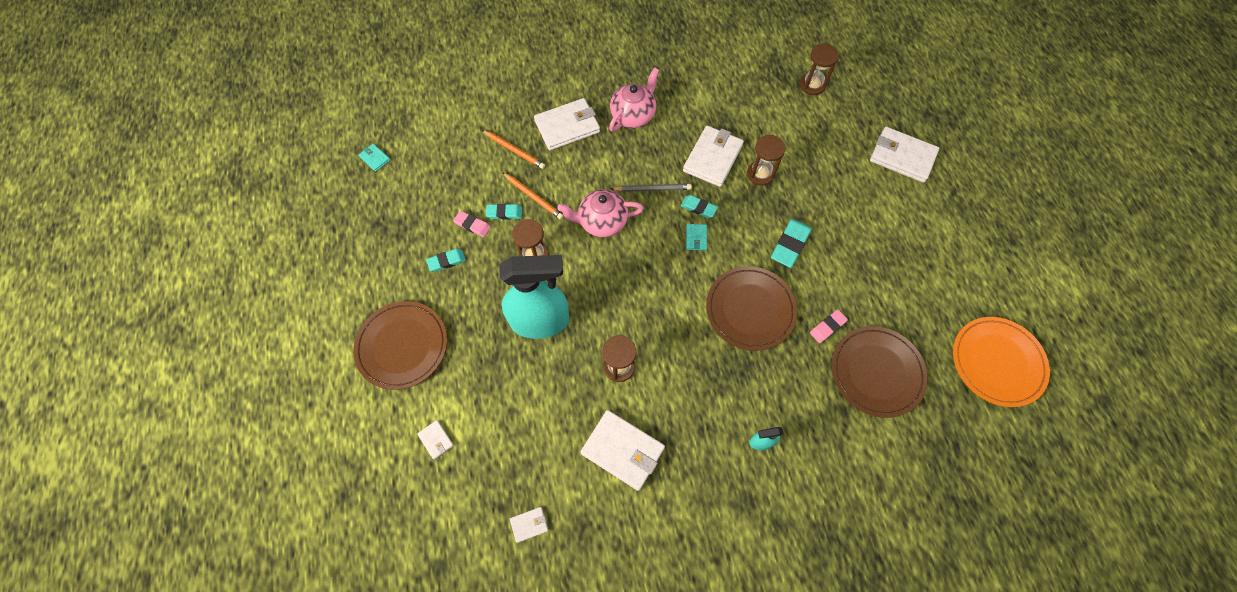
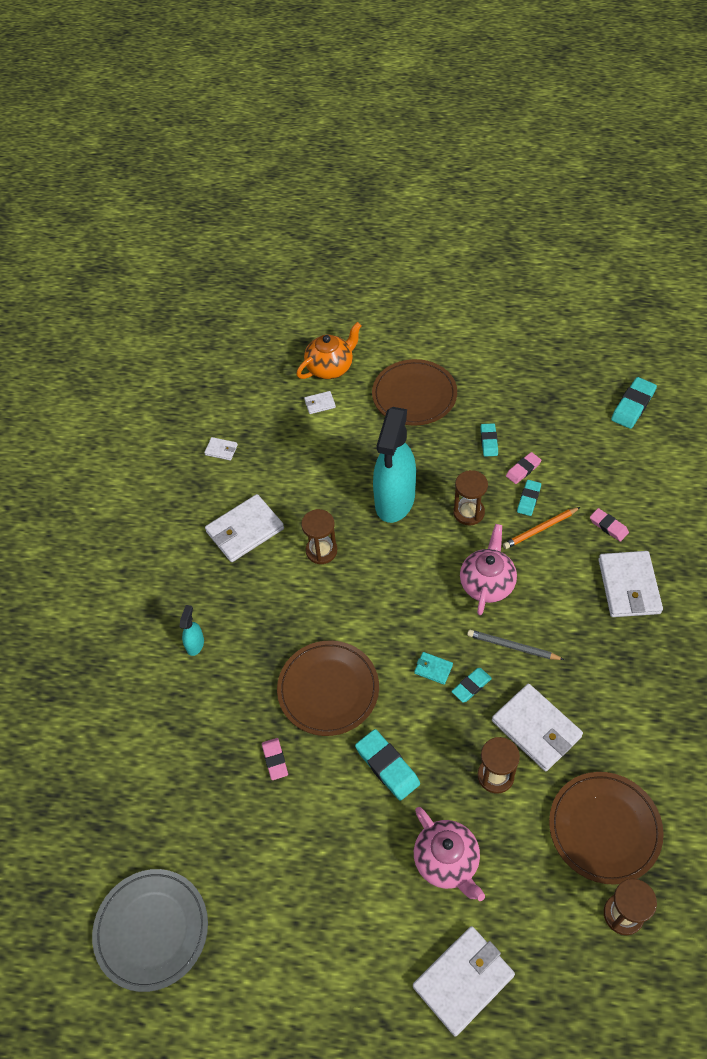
camera: 115 degrees right, 10 degrees down
turquoise wallet [359,144,390,172] -> turquoise eraser [611,377,657,429]
orange pencil [482,130,545,169] -> pink eraser [590,508,629,542]
white wallet [510,507,548,543] -> white wallet turned 75 degrees counterclockwise [204,437,238,461]
pink teapot [609,68,659,132] -> pink teapot moved to [414,807,485,901]
grey pencil [611,184,692,192] -> grey pencil turned 90 degrees clockwise [467,630,564,660]
brown plate [832,326,928,418] -> brown plate moved to [549,772,664,885]
orange plate [953,317,1050,407] -> grey plate [92,869,208,992]
none -> orange teapot [296,322,362,379]

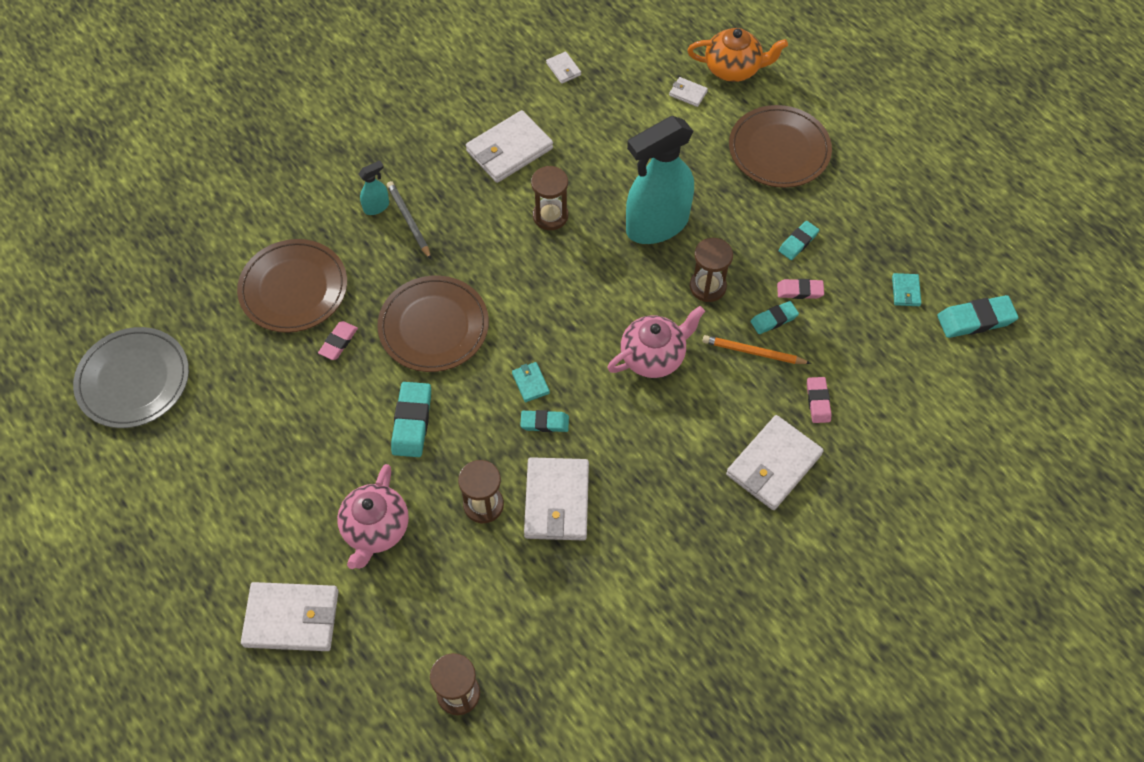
camera: 40 degrees right, 5 degrees up
white wallet [205,494,284,562] -> white wallet turned 45 degrees counterclockwise [466,110,553,183]
grey pencil [467,630,564,660] -> grey pencil moved to [387,181,431,259]
brown plate [549,772,664,885] -> brown plate moved to [237,239,347,333]
none -> turquoise wallet [892,273,921,306]

